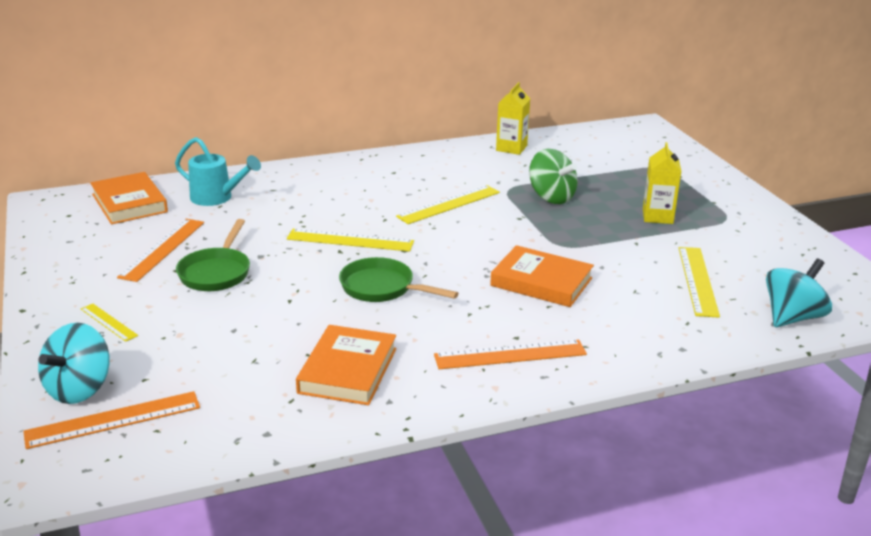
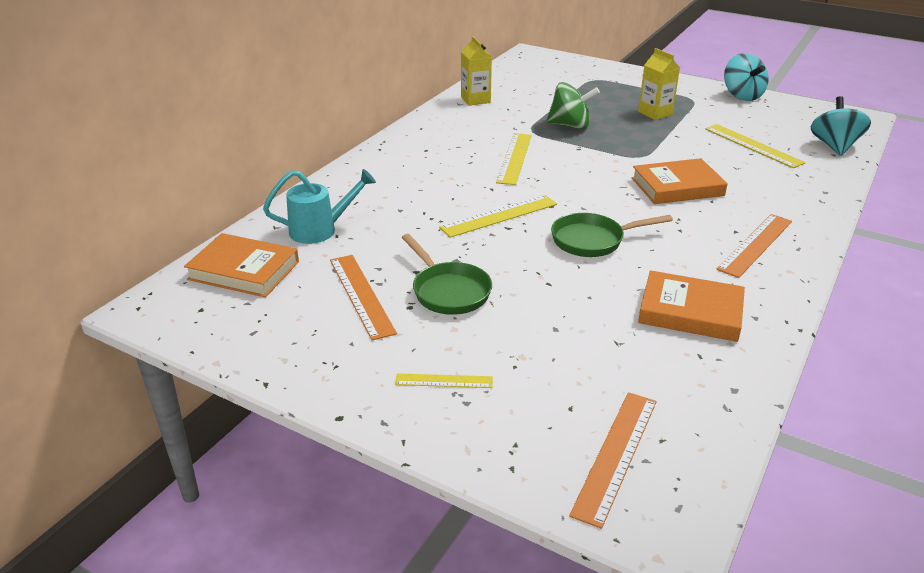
camera: 40 degrees left, 5 degrees up
turquoise spinning top [38,323,109,404] -> turquoise spinning top moved to [724,53,769,101]
orange book [296,325,396,405] -> orange book turned 45 degrees counterclockwise [638,270,745,342]

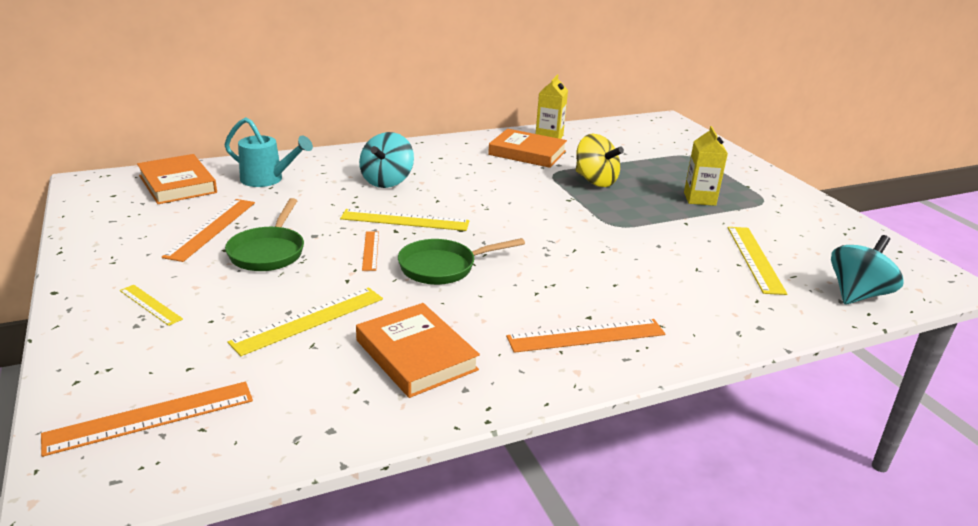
camera: 35 degrees right, 5 degrees down
yellow ruler [496,133,532,185] -> yellow ruler moved to [228,287,383,356]
green spinning top [546,82,600,129] -> yellow spinning top [576,134,624,187]
green pan [551,213,673,257] -> green pan turned 45 degrees counterclockwise [398,238,525,285]
orange book [632,158,728,204] -> orange book moved to [488,129,567,168]
turquoise spinning top [724,53,769,101] -> turquoise spinning top moved to [359,132,414,188]
none -> orange ruler [362,231,379,271]

